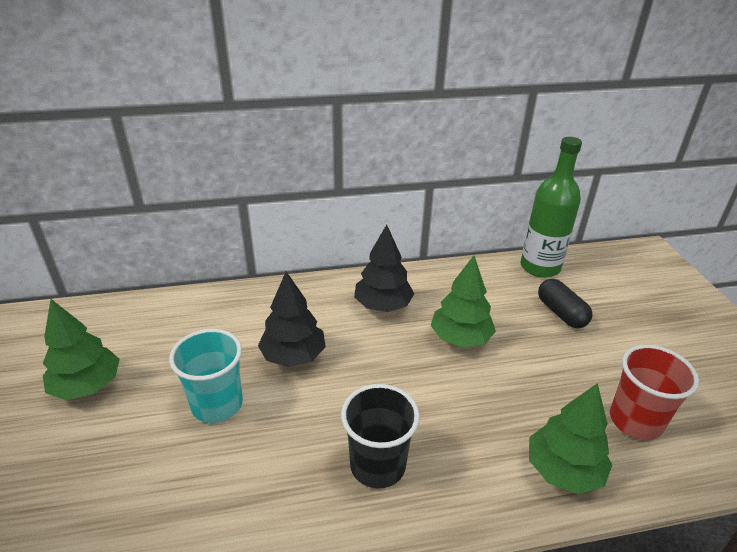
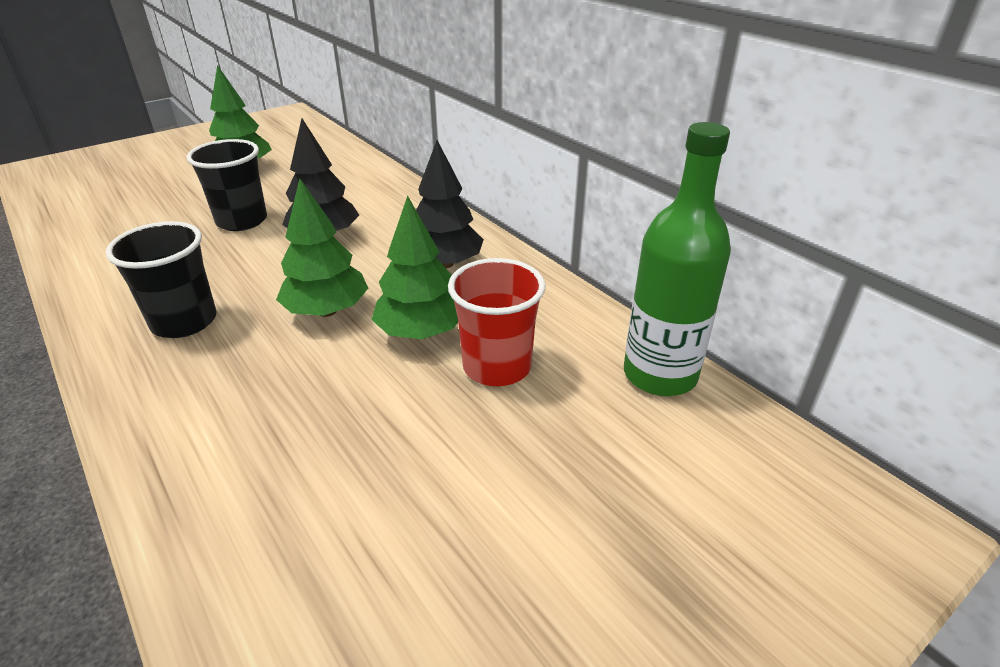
camera: 65 degrees right, 0 degrees up
turquoise cup [169,329,243,423] -> black cup [187,139,267,231]
green tree [529,383,612,494] -> green tree moved to [276,178,368,317]
black capsule [538,279,593,328] -> none
red cup [610,345,699,440] -> red cup moved to [448,258,546,386]

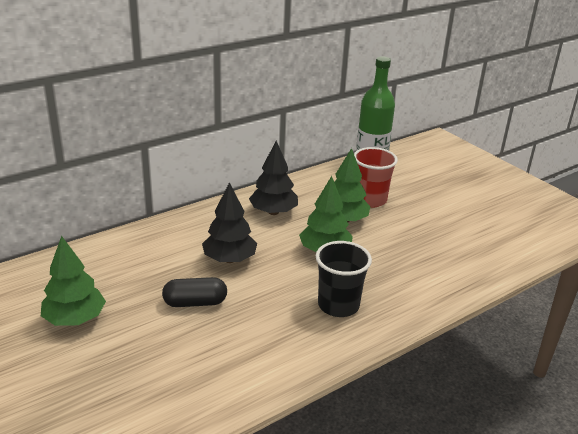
camera: 90 degrees left, 5 degrees down
black cup [187,139,267,231] -> black capsule [162,277,227,307]

